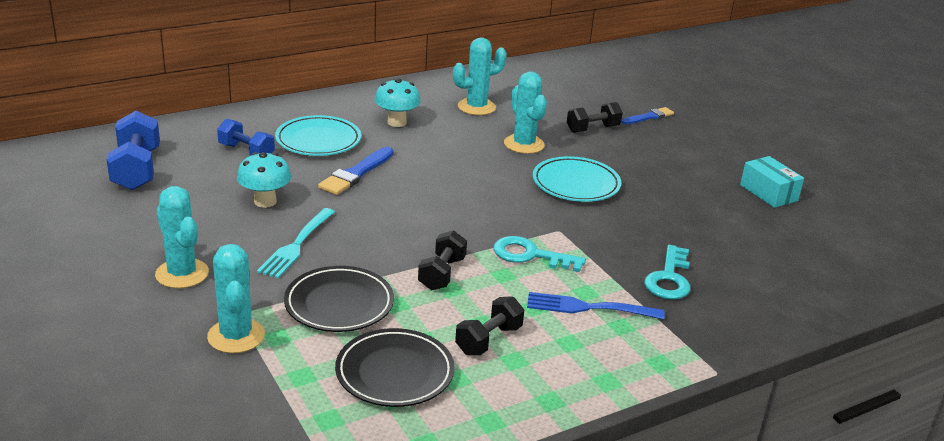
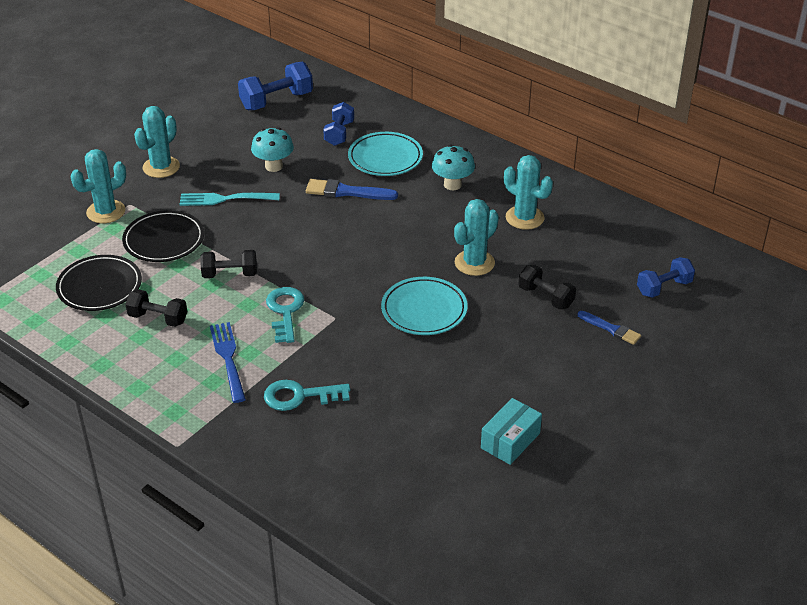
camera: 70 degrees right, 10 degrees up
none -> blue dumbbell [637,257,695,298]

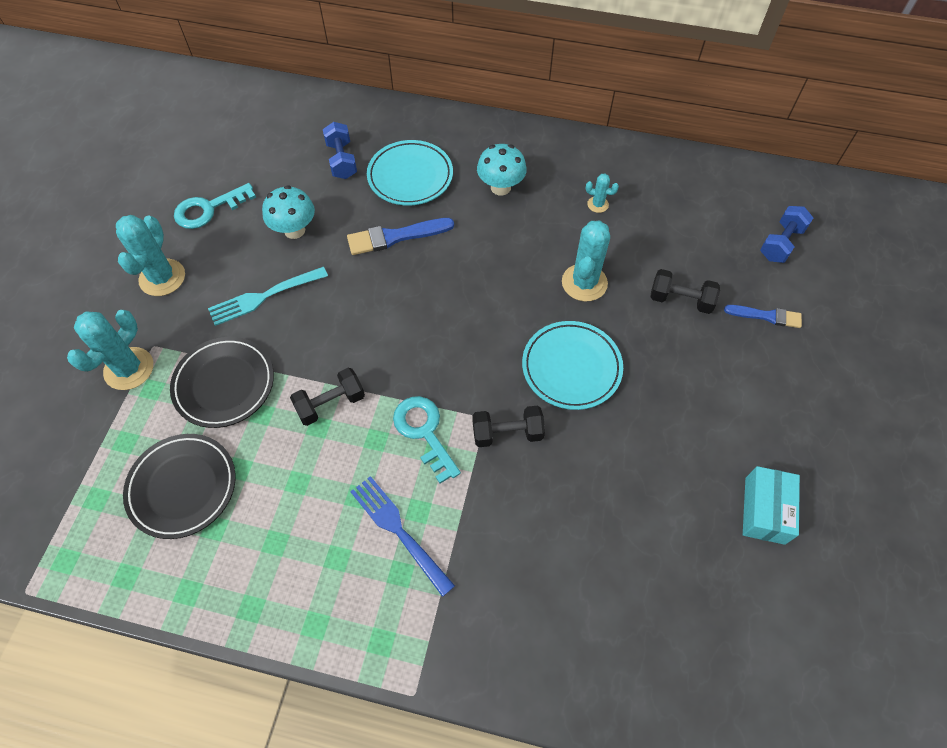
camera: 25 degrees left, 20 degrees up
black dumbbell [125,289,187,327] -> black dumbbell moved to [473,405,545,447]
blue dumbbell [238,62,313,110] -> none
turquoise key [264,380,350,411] -> turquoise key moved to [174,183,256,229]
turquoise cactus [504,155,553,230] -> turquoise cactus [586,174,619,213], size x0.50

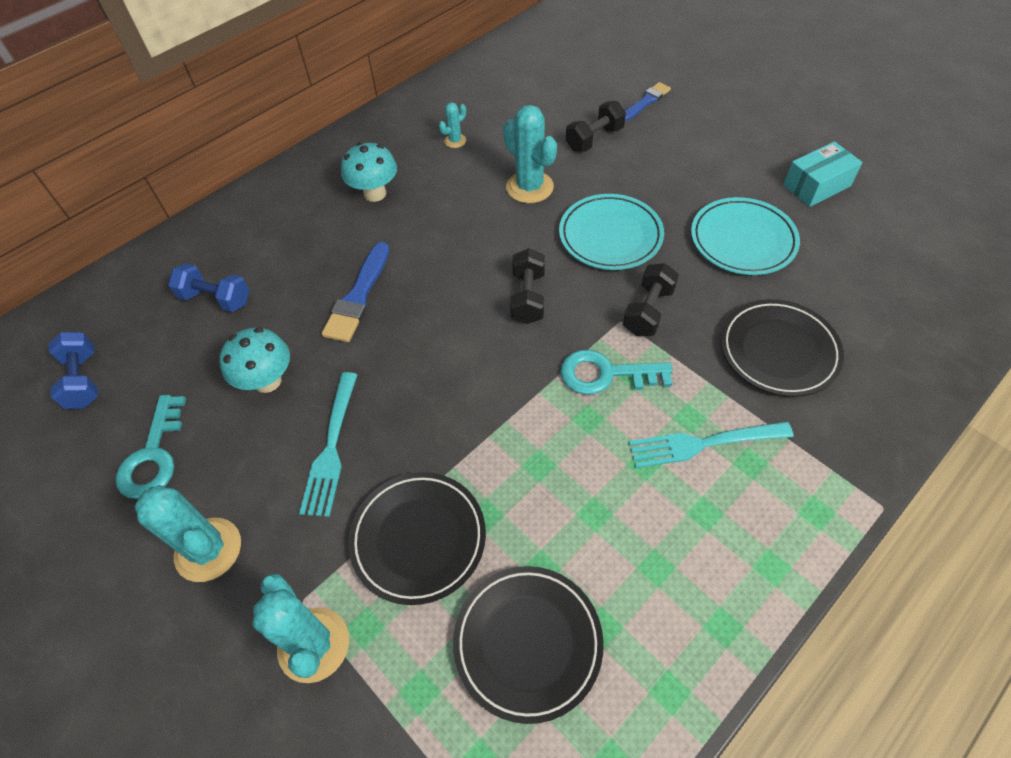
camera: 55 degrees left, 5 degrees down
black dumbbell [290,368,365,426] -> black dumbbell moved to [510,248,545,324]
blue fork [350,476,455,597] -> turquoise fork [629,421,794,468]
turquoise plate [367,140,453,206] -> turquoise plate moved to [691,197,800,275]
turquoise box [743,466,800,545] -> turquoise box turned 75 degrees counterclockwise [783,141,863,207]
blue dumbbell [760,206,813,263] -> blue dumbbell moved to [48,332,98,409]
none -> black plate [721,299,844,397]

